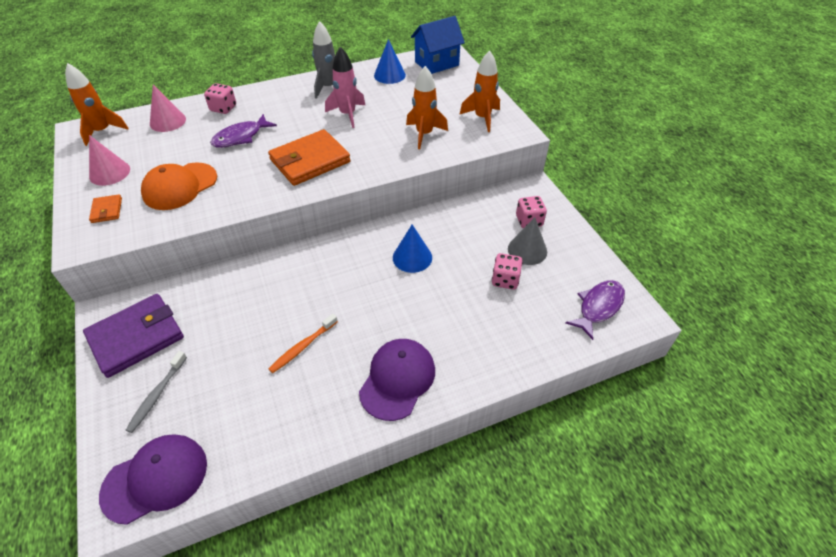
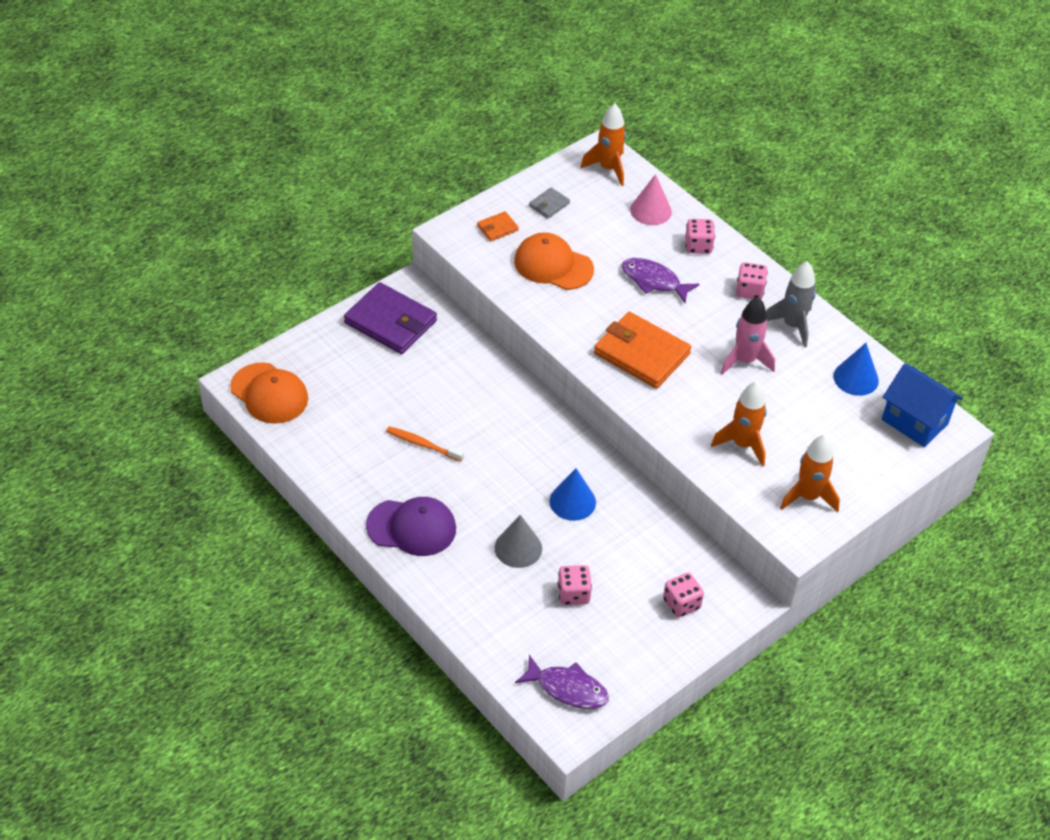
camera: 70 degrees right, 0 degrees up
pink cone [89,135,130,186] -> grey wallet [529,188,570,219]
purple cap [99,435,207,525] -> orange cap [230,363,308,424]
grey toothbrush [126,351,187,433] -> none
grey cone [508,217,547,265] -> grey cone moved to [495,515,542,568]
none -> pink dice [736,262,768,299]

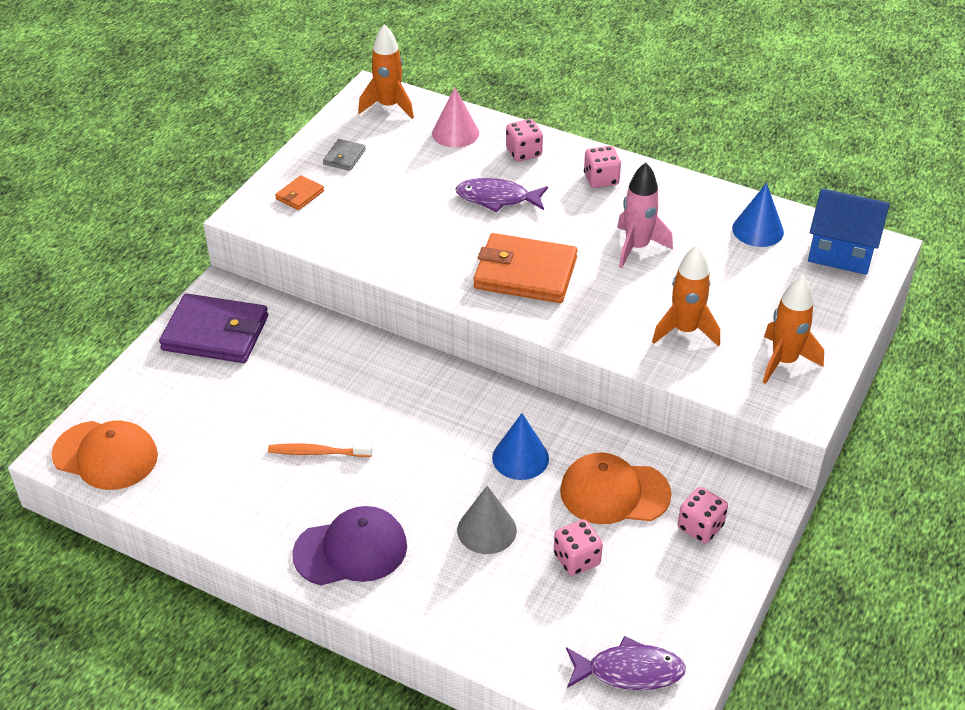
camera: 20 degrees left, 5 degrees down
orange cap [514,233,594,290] -> orange cap moved to [560,453,672,524]
grey rocket [766,261,816,347] -> none

